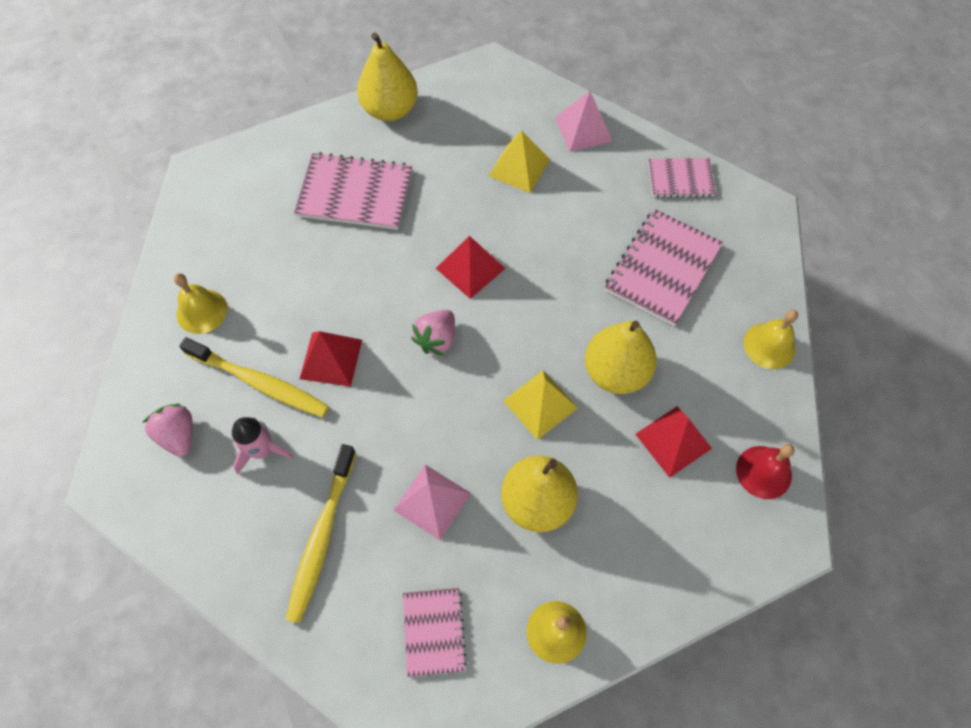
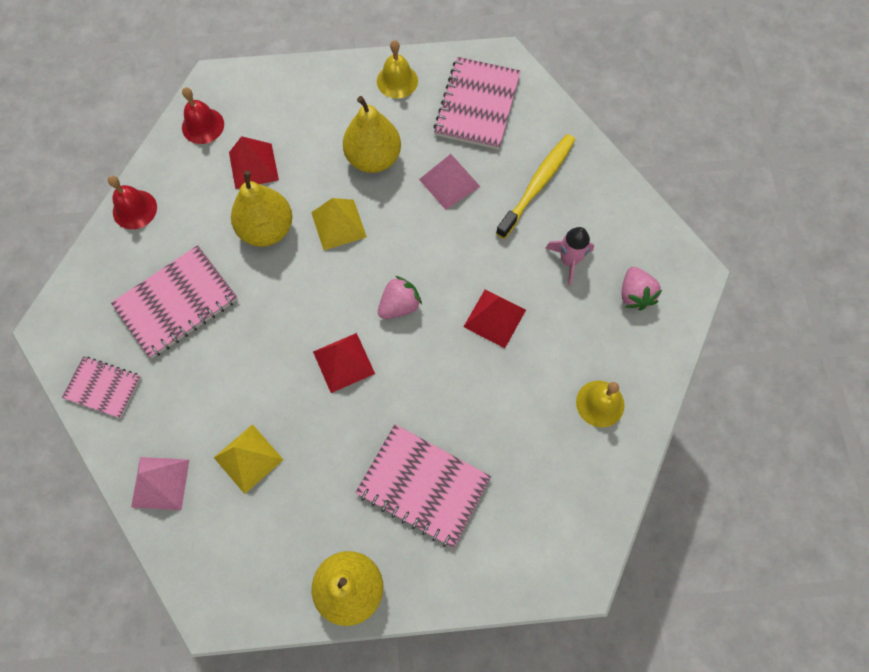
camera: 160 degrees left, 5 degrees up
yellow toothbrush [179,337,329,417] -> none
pink notebook [403,588,467,677] -> pink notebook [433,57,521,150], size x1.66
yellow bell [744,310,798,369] -> red bell [108,176,157,229]

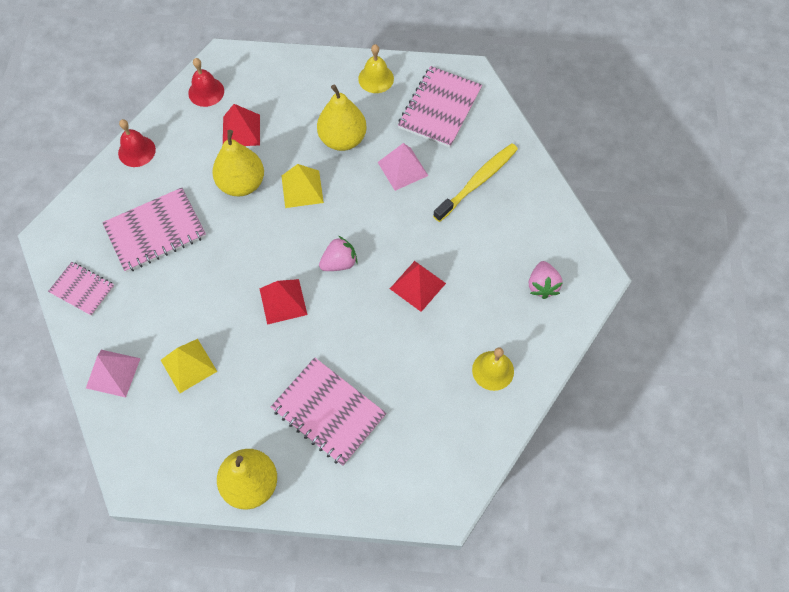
camera: 10 degrees right, 5 degrees down
pink rocket [545,227,594,286] -> none

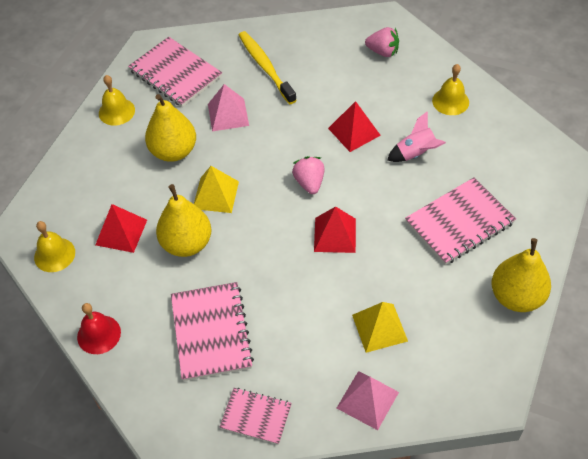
camera: 70 degrees left, 10 degrees down
pink notebook [48,262,115,316] -> pink notebook turned 60 degrees clockwise [220,388,292,445]
red bell [188,58,224,107] -> yellow bell [34,221,75,272]
none -> pink rocket [387,111,446,162]

